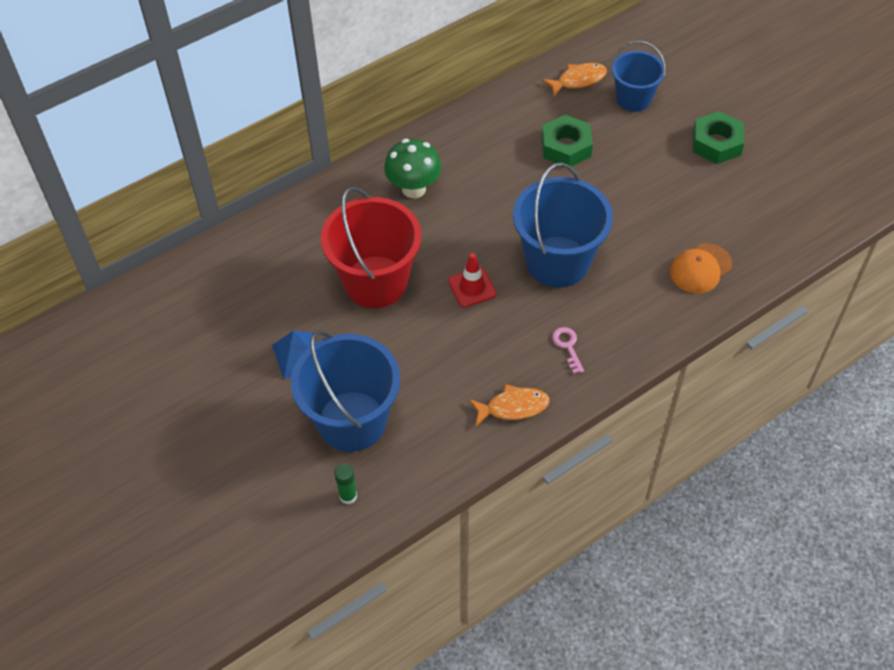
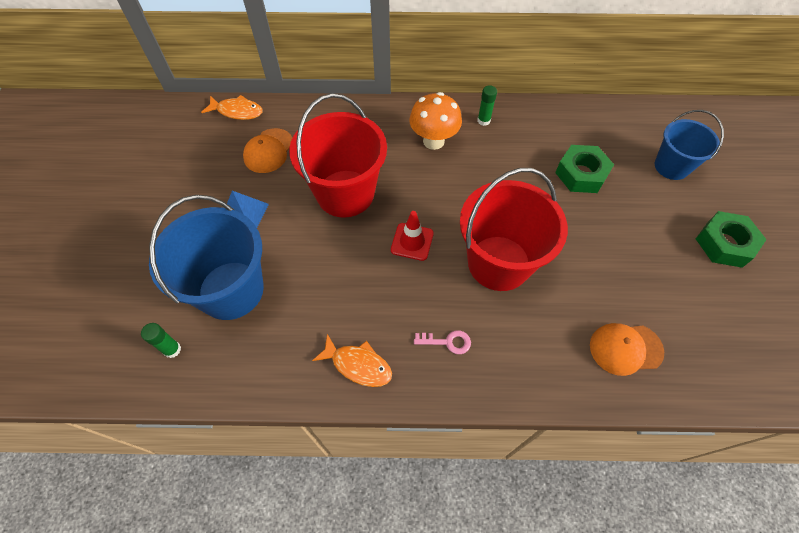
camera: 35 degrees right, 5 degrees up
green mushroom [384,139,441,198] -> orange mushroom [409,92,462,150]
blue bucket [513,162,613,288] -> red bucket [460,168,568,291]
orange fish [542,63,607,96] -> orange fish moved to [201,95,263,120]
pink key [552,327,584,374] -> pink key turned 75 degrees clockwise [414,330,471,354]
none -> orange cap [243,128,292,173]
none -> green glue stick [477,85,497,126]

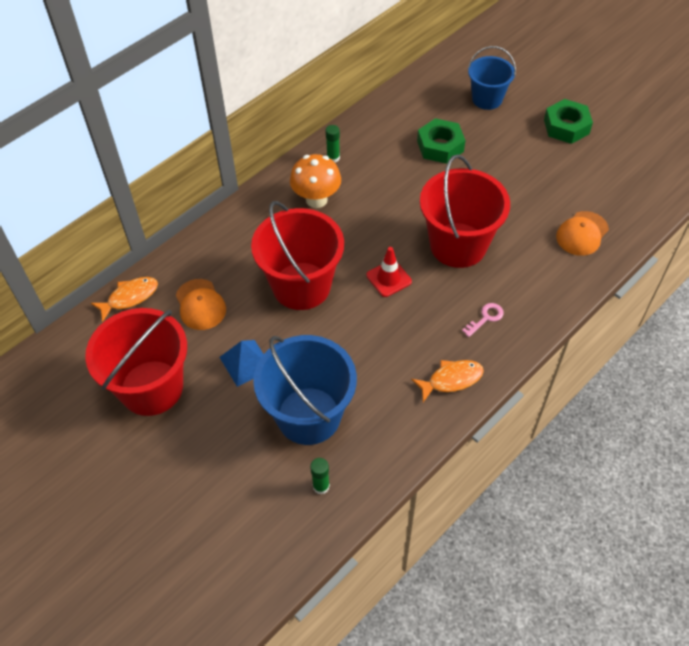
camera: 45 degrees left, 5 degrees down
none -> red bucket [85,308,187,416]

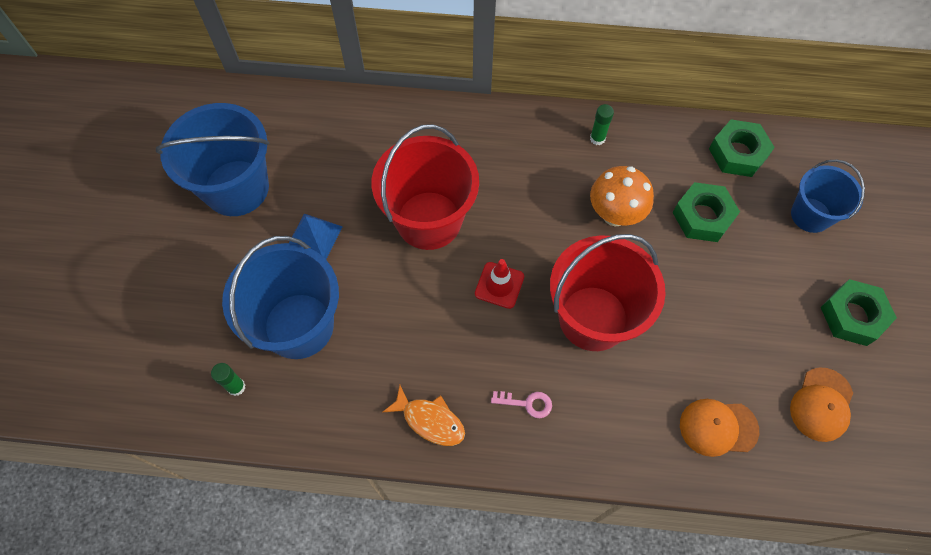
camera: 50 degrees right, 10 degrees up
red bucket [85,308,187,416] -> blue bucket [156,103,270,216]
orange fish [91,277,158,322] -> none
orange cap [176,279,226,330] -> orange cap moved to [790,367,853,442]
orange mushroom [290,154,341,208] -> orange mushroom moved to [590,166,654,226]
none -> green nut [709,119,775,177]

